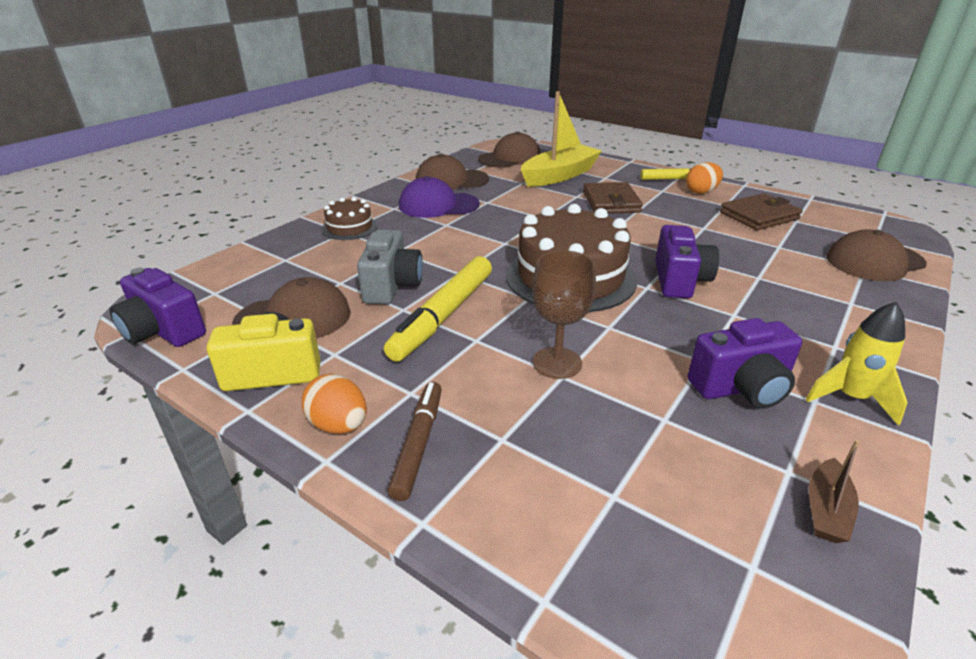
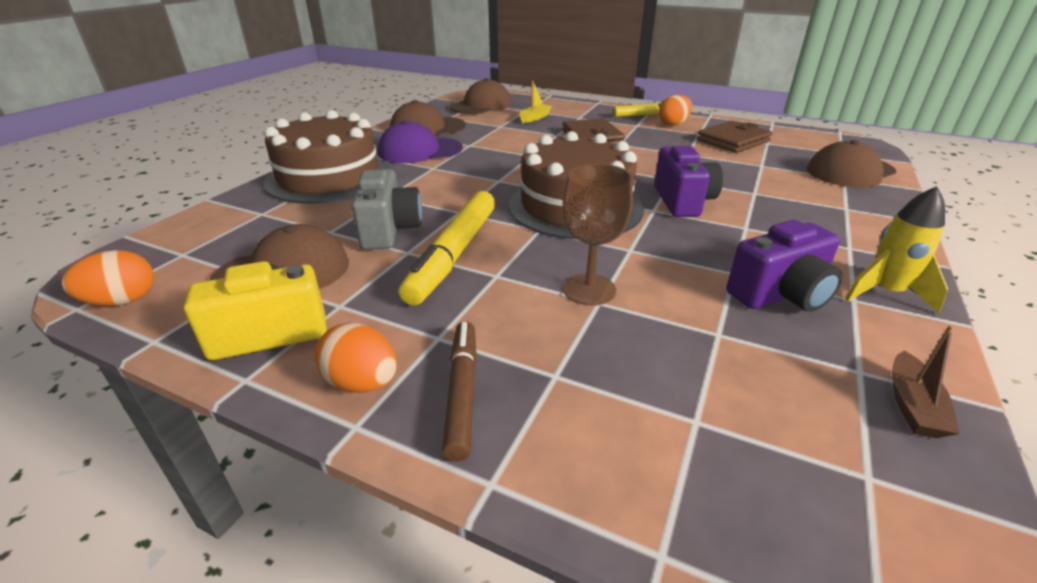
camera: 10 degrees left, 0 degrees up
purple camera [109,268,206,347] -> orange egg [61,250,154,306]
brown cake [322,197,378,240] -> brown cake [264,110,390,204], size x2.03
yellow boat [521,91,602,187] -> yellow boat [519,80,552,123], size x0.45

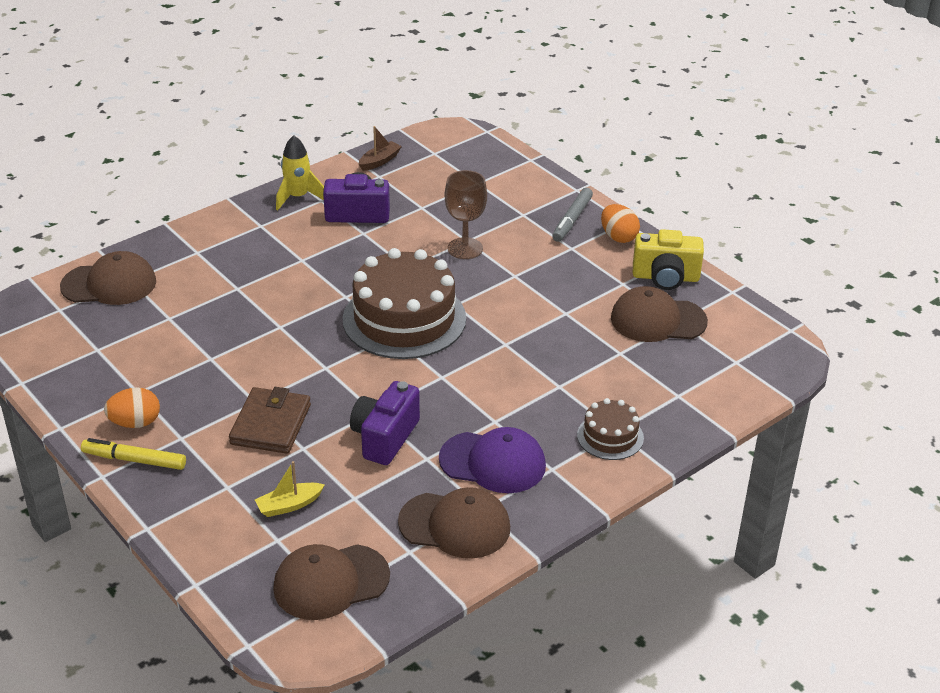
camera: 155 degrees left, 5 degrees up
orange egg [61,250,154,306] -> none
brown cake [264,110,390,204] -> brown cake [577,398,644,460], size x0.49
grey camera [351,169,422,250] -> none
yellow marker [399,191,495,305] -> none
brown marker [442,321,477,462] -> grey marker [552,188,593,242]
purple camera [654,146,723,217] -> purple camera moved to [350,381,420,465]
brown wallet [697,121,773,153] -> none

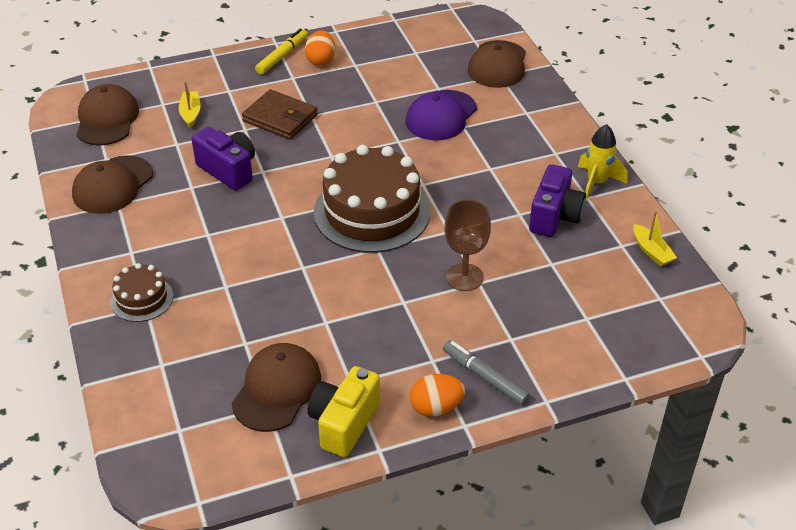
camera: 110 degrees right, 5 degrees up
brown boat [359,126,402,171] -> yellow boat [633,211,677,266]
purple cap [439,427,546,493] -> purple cap moved to [405,90,477,141]

